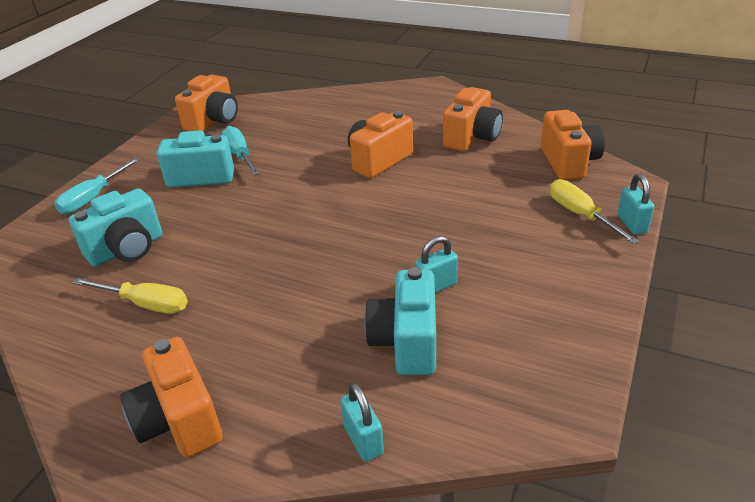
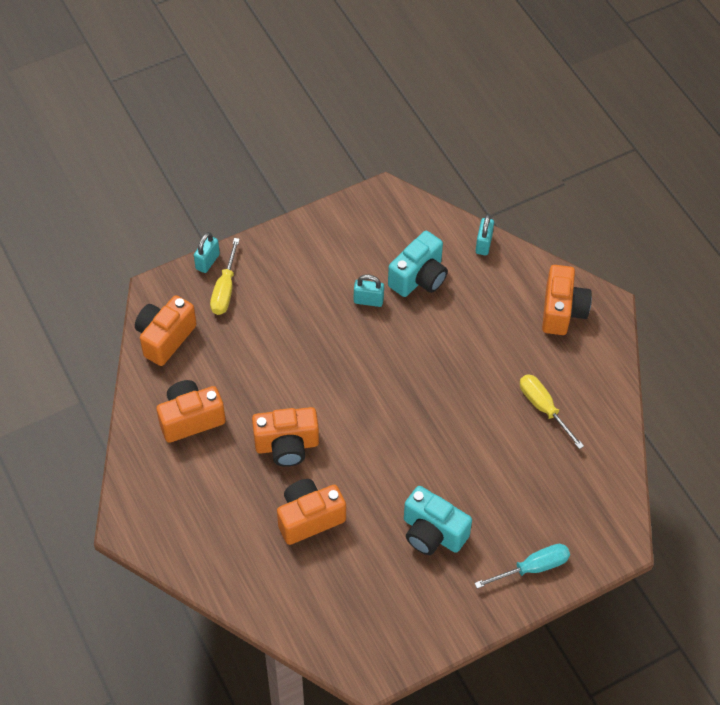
camera: 145 degrees left, 20 degrees up
turquoise camera [69,189,163,267] -> none
orange camera [175,75,238,131] -> orange camera moved to [277,479,346,545]
turquoise screwdriver [222,126,260,175] -> none

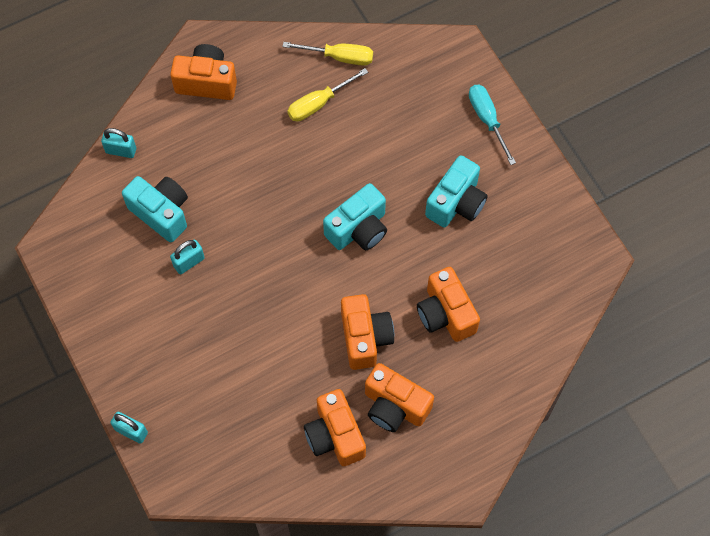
camera: 90 degrees left, 10 degrees up
orange camera [135,295,197,366] -> orange camera moved to [365,363,434,432]
yellow screwdriver [210,238,240,315] -> yellow screwdriver moved to [282,42,373,66]
turquoise padlock [354,274,384,307] -> turquoise padlock turned 45 degrees clockwise [170,240,205,274]
none -> turquoise camera [323,183,387,251]

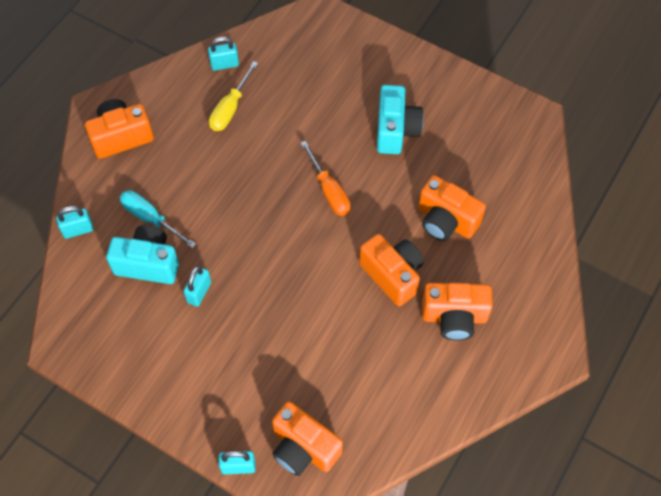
camera: 30 degrees left, 5 degrees down
yellow screwdriver [282,42,373,66] -> turquoise padlock [208,37,239,71]
orange camera [304,389,366,466] -> orange camera moved to [272,401,343,476]
turquoise camera [323,183,387,251] -> orange screwdriver [300,141,350,216]
turquoise screwdriver [469,85,516,165] -> turquoise screwdriver moved to [120,190,196,248]

